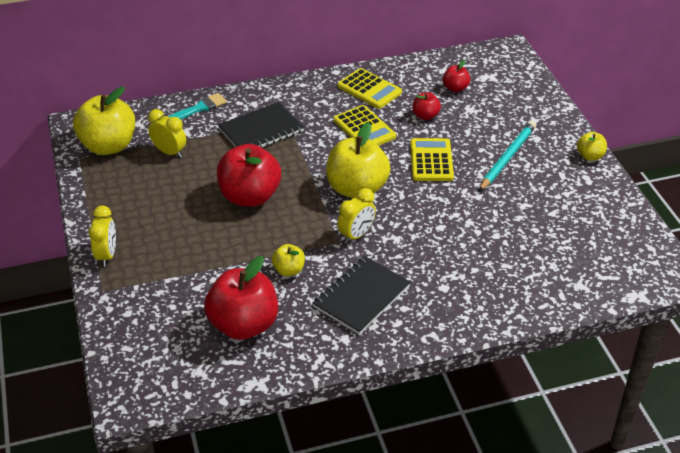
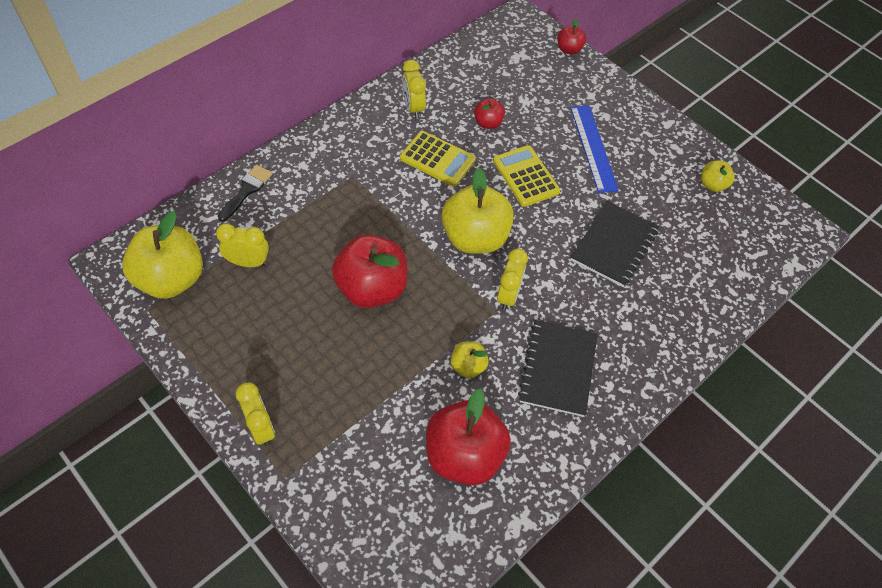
camera: 30 degrees left, 15 degrees up
turquoise brush [168,93,227,120] -> black brush [218,165,273,222]
black notebook [218,102,304,148] -> black notebook moved to [571,201,659,287]
yellow calculator [338,68,402,109] -> yellow clock [402,60,426,119]
red apple [443,60,470,92] -> red apple moved to [557,18,586,55]
turquoise pencil [479,121,536,191] -> blue ruler [570,105,619,193]
yellow apple [577,132,607,161] -> yellow apple moved to [701,160,735,192]

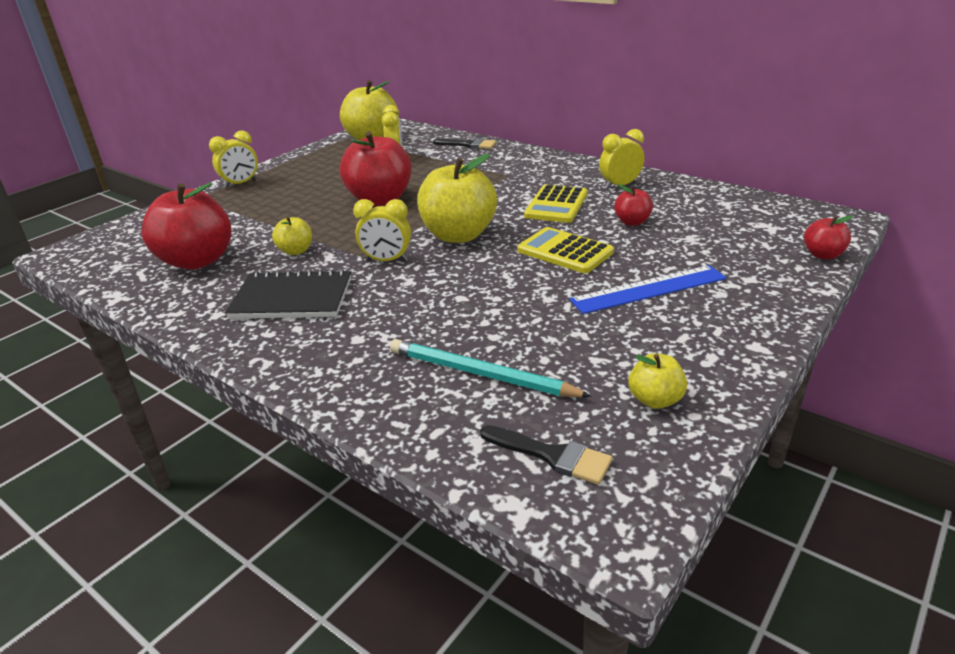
camera: 85 degrees right, 25 degrees down
yellow calculator [493,145,560,207] -> yellow calculator turned 105 degrees counterclockwise [517,227,614,273]
black notebook [571,201,659,287] -> none
none -> turquoise pencil [390,339,592,397]
none -> black brush [480,425,612,485]

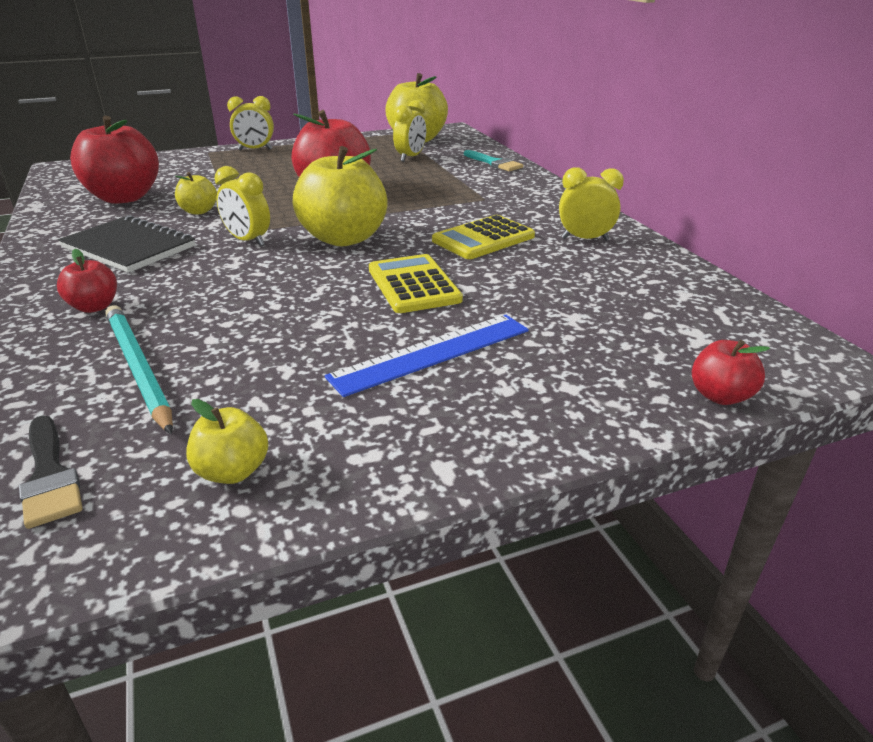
camera: 30 degrees right, 0 degrees up
black brush [433,138,497,149] -> turquoise brush [464,150,523,171]
blue ruler [569,265,727,314] -> blue ruler turned 45 degrees counterclockwise [325,315,529,397]
red apple [614,184,653,226] -> red apple moved to [57,249,117,313]

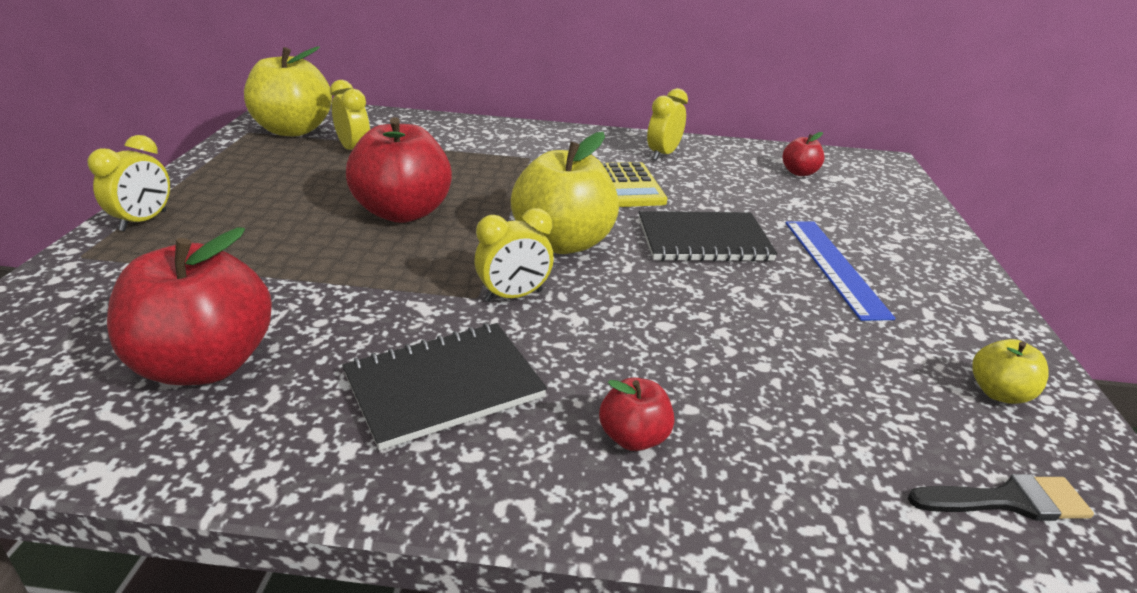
camera: 65 degrees left, 0 degrees up
turquoise pencil [106,305,173,434] -> none
yellow apple [175,172,217,214] -> none
yellow calculator [369,254,463,313] -> black notebook [639,211,777,262]
turquoise brush [464,150,523,171] -> none
red apple [692,340,770,405] -> red apple moved to [782,132,824,176]

